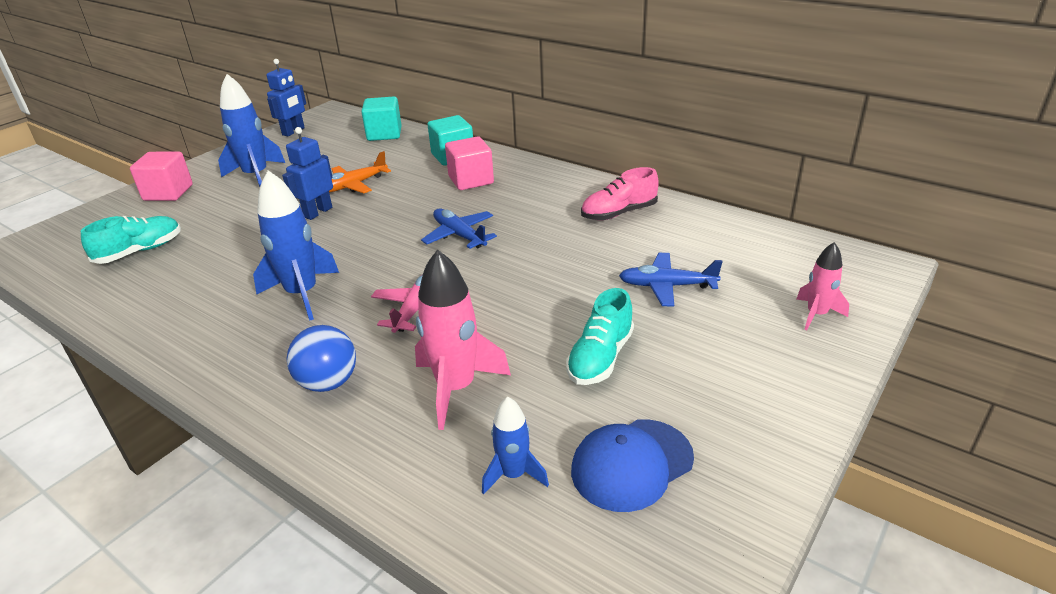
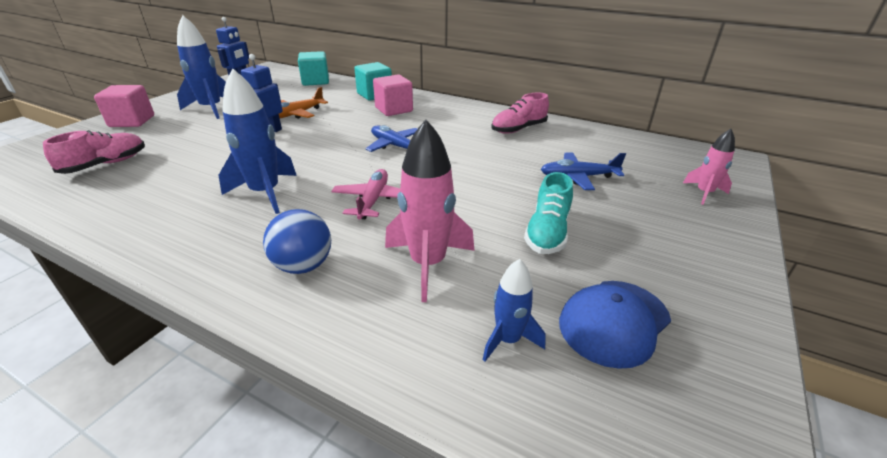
camera: 10 degrees left, 0 degrees up
turquoise shoe [81,216,181,264] -> pink shoe [43,130,145,174]

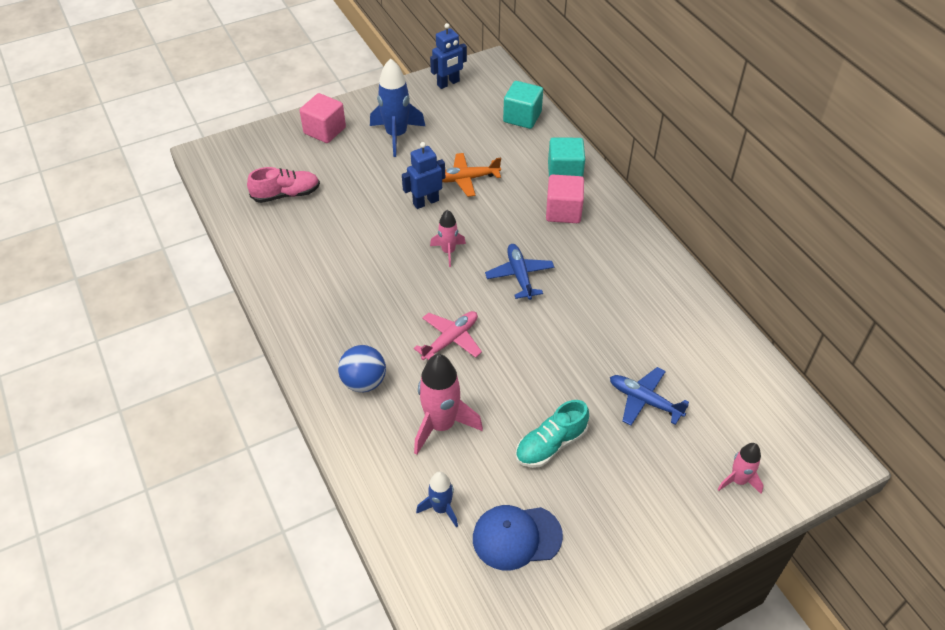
camera: 35 degrees right, 15 degrees up
blue rocket [218,69,297,214] -> none
pink shoe [491,92,549,134] -> none
none -> pink rocket [430,210,466,267]

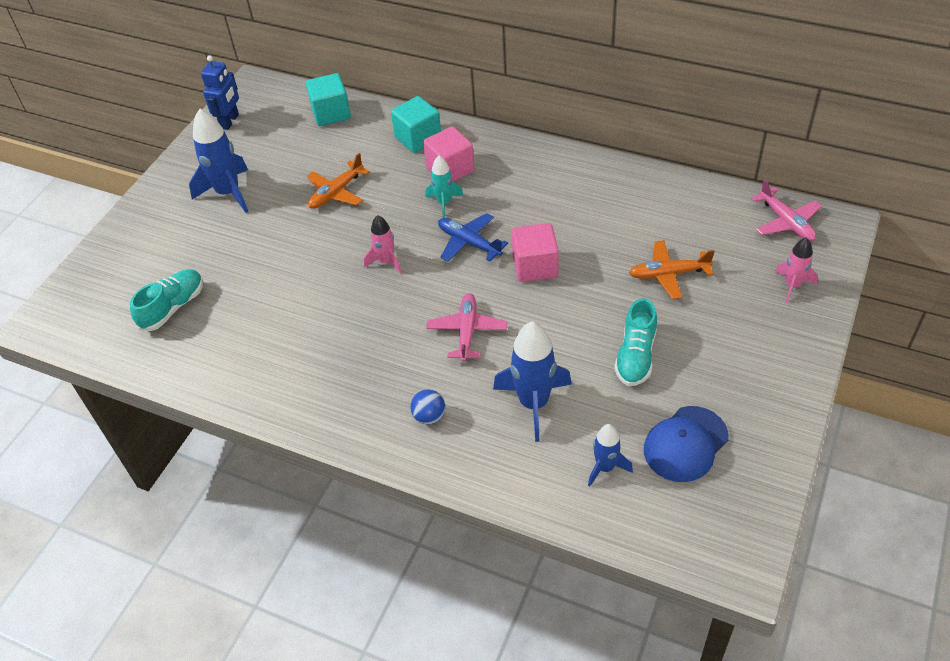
camera: 35 degrees left, 0 degrees up
pink shoe [247,167,320,203] -> turquoise shoe [130,269,203,331]
pink cube [300,93,346,143] -> pink cube moved to [512,223,559,282]
blue ball [338,345,386,392] -> blue ball [410,389,445,424], size x0.65
blue robot [402,142,445,209] -> none
pink rocket [414,354,483,455] -> blue rocket [493,321,572,442]
blue plane [610,367,689,425] -> orange plane [629,240,715,299]
none -> turquoise rocket [425,156,463,218]
none -> pink plane [751,179,821,241]

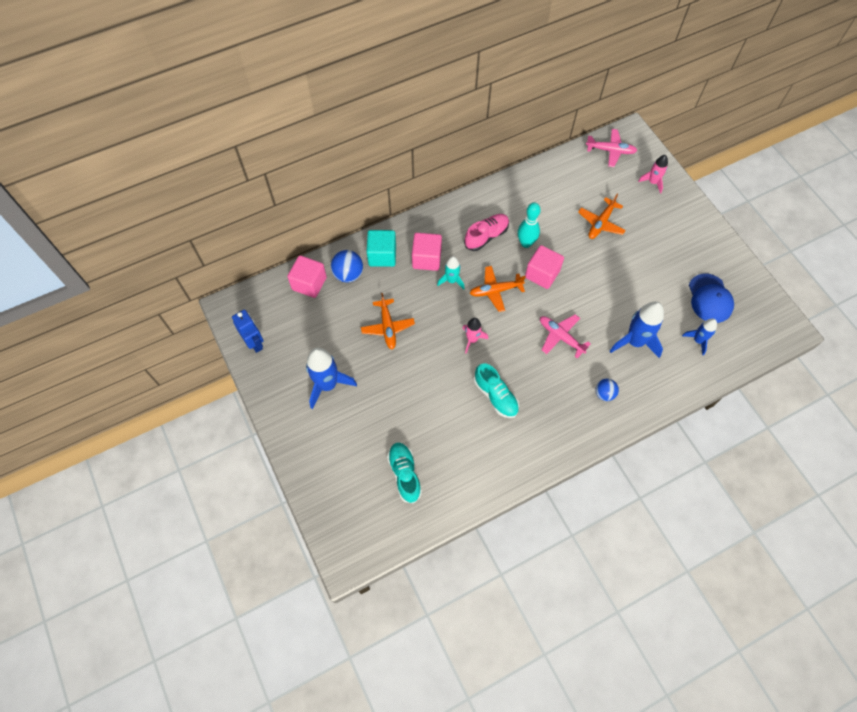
camera: 55 degrees left, 15 degrees up
turquoise cube [306,73,351,126] -> pink cube [287,255,327,298]
blue plane [438,213,508,262] -> orange plane [470,266,526,312]
turquoise shoe [614,298,657,386] -> turquoise shoe moved to [474,363,519,418]
none -> blue ball [331,250,363,283]
none -> pink shoe [464,214,509,251]
none -> turquoise bowling pin [518,202,541,248]

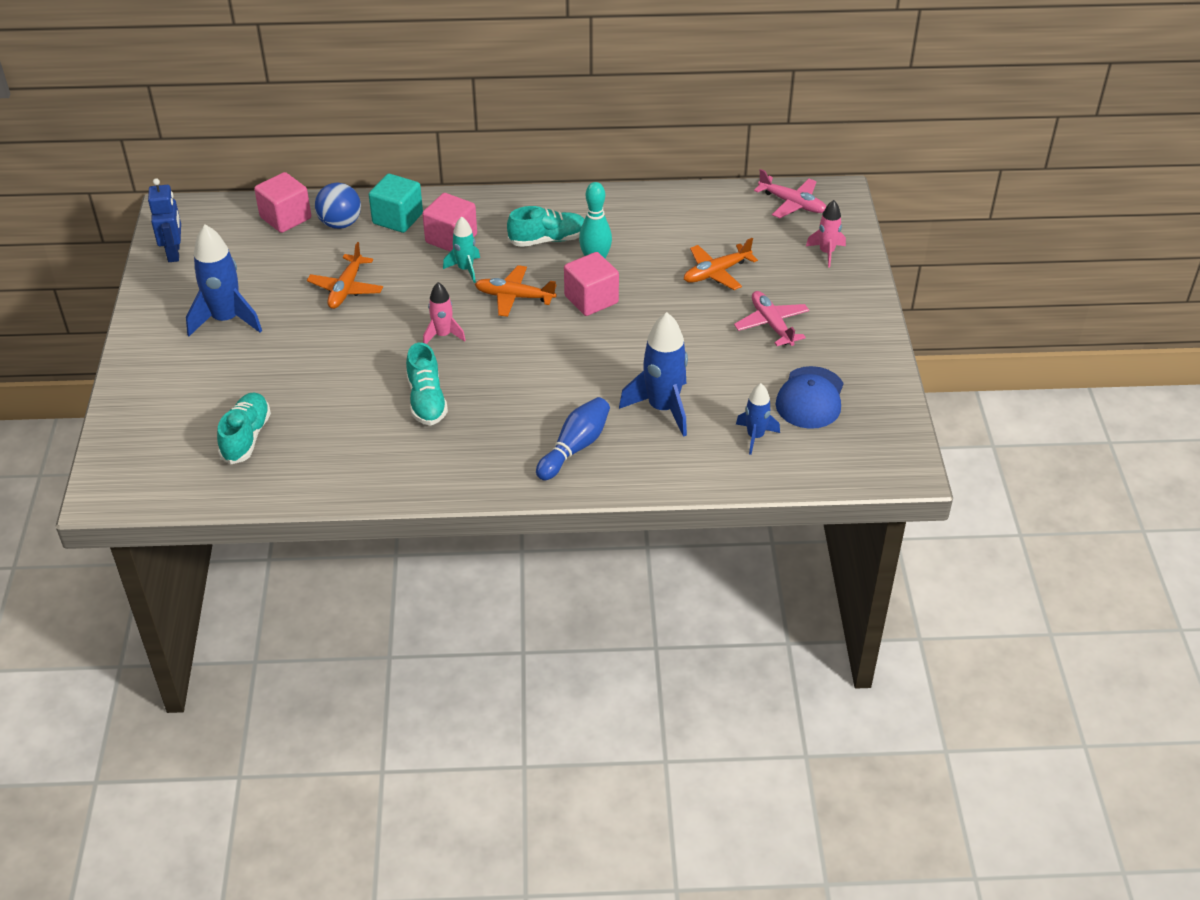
camera: 25 degrees right, 20 degrees down
pink shoe [464,214,509,251] -> turquoise shoe [507,206,585,247]
pink plane [540,314,591,358] -> pink plane moved to [734,291,809,346]
blue ball [596,378,619,401] -> blue bowling pin [536,397,610,480]

